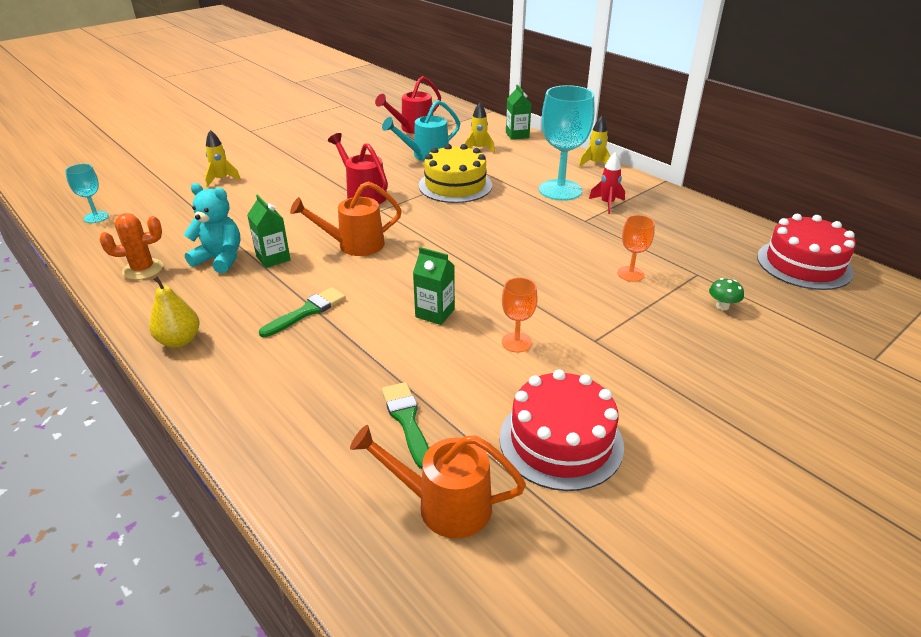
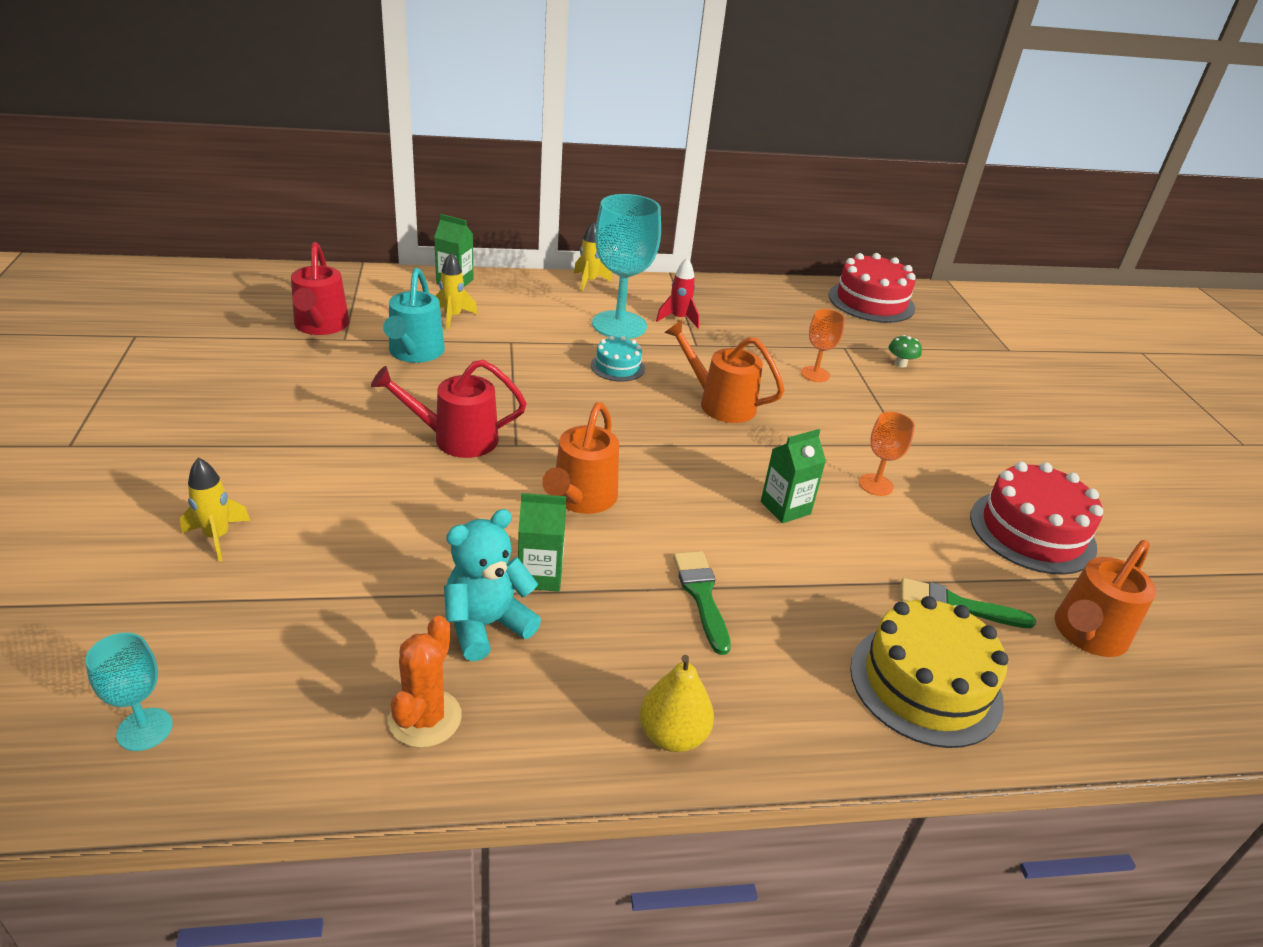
camera: 60 degrees left, 0 degrees up
yellow cake [419,144,492,203] -> yellow cake moved to [850,596,1008,748]
none -> turquoise cake [591,336,645,382]
none -> orange watering can [664,320,785,423]

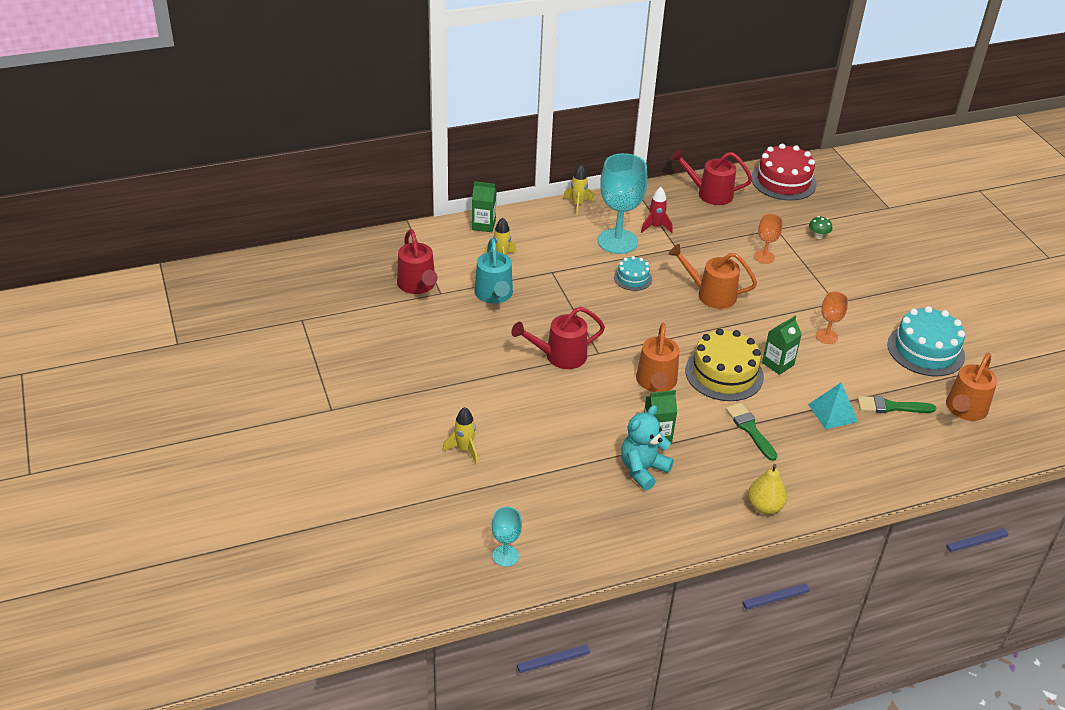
camera: 10 degrees left, 5 degrees up
orange cactus [388,616,462,748] -> none
yellow cake [850,596,1008,748] -> yellow cake moved to [685,329,764,401]
red cake [970,462,1103,575] -> turquoise cake [887,306,965,376]
none -> red watering can [670,149,752,205]
none -> turquoise pyramid [808,382,858,429]

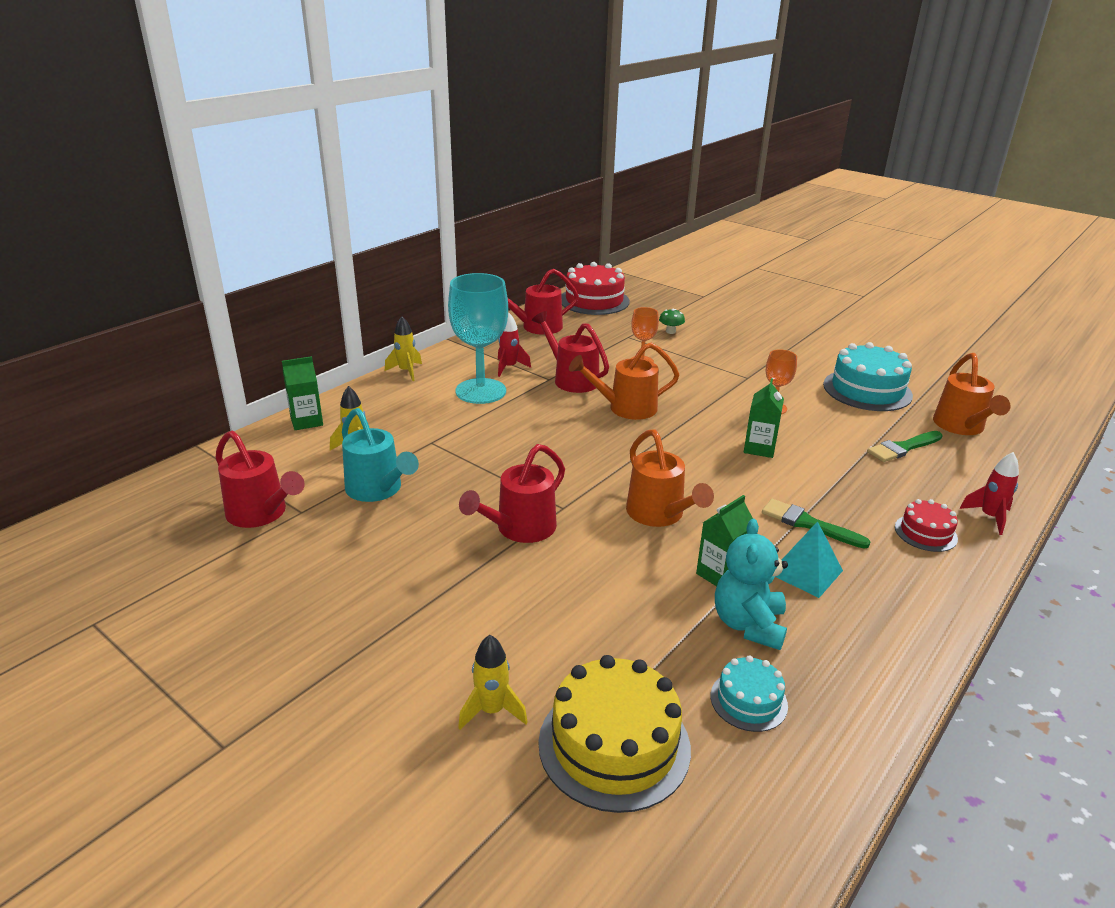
camera: 30 degrees left, 10 degrees down
turquoise goblet [491,507,522,567] -> none
turquoise cake [614,256,652,291] -> turquoise cake moved to [711,656,788,732]
yellow cake [685,329,764,401] -> yellow cake moved to [538,655,691,813]
yellow pear [748,464,787,514] -> none
turquoise pyramid [808,382,858,429] -> turquoise pyramid moved to [775,521,843,598]
none -> red watering can [532,311,609,393]
none -> red cake [895,499,958,552]
none -> red rocket [960,452,1019,535]

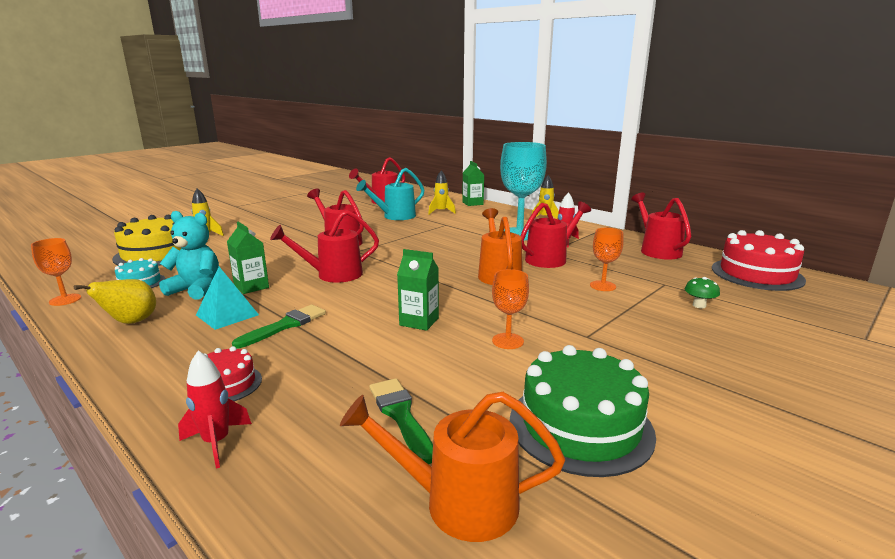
camera: 95 degrees right, 10 degrees down
orange watering can [626,429,714,527] -> red watering can [270,210,379,283]
turquoise cake [823,342,913,411] -> green cake [510,345,656,477]
none -> orange goblet [31,238,81,306]
none -> yellow pear [74,279,156,324]

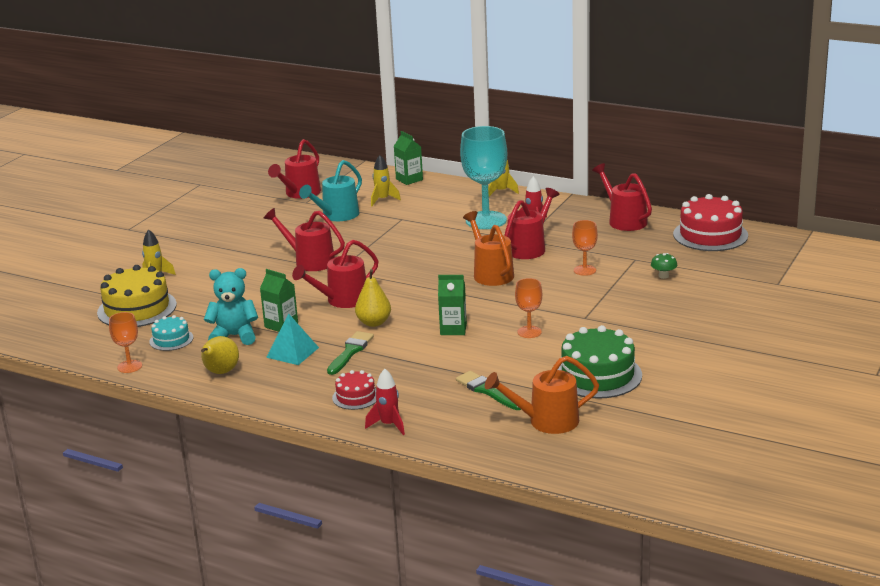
camera: 15 degrees left, 5 degrees up
none -> yellow pear [355,269,391,327]

